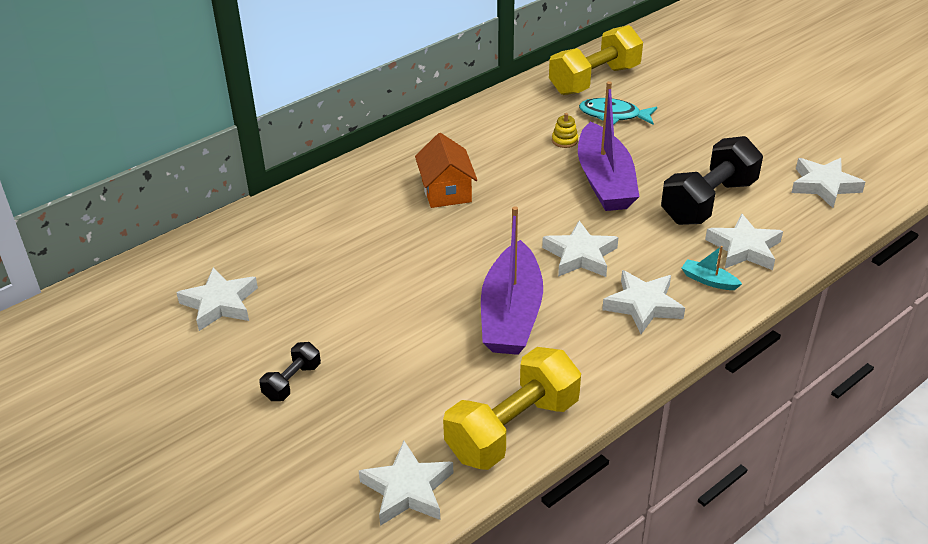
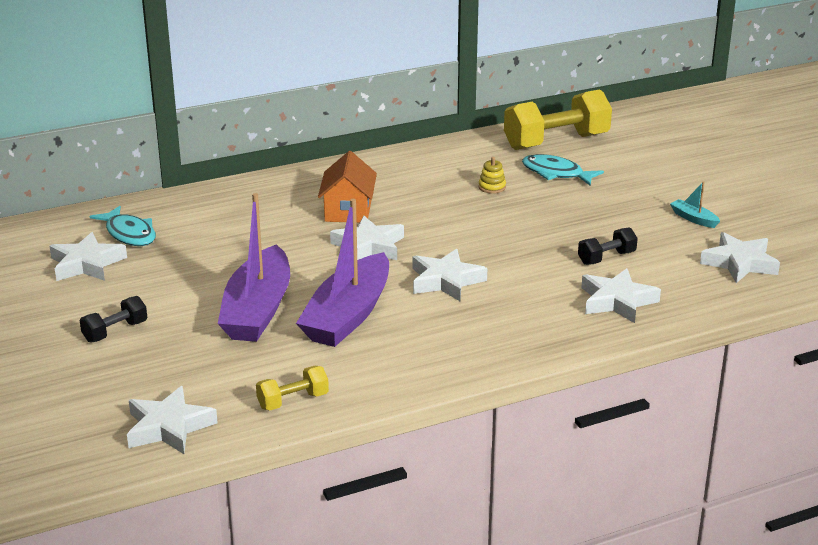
camera: 15 degrees right, 10 degrees down
yellow dumbbell [443,347,581,470] -> yellow dumbbell [256,366,329,411], size x0.49
purple boat [578,81,639,211] -> purple boat moved to [218,193,290,342]
white star [602,270,685,334] -> white star moved to [330,216,404,260]
black dumbbell [661,136,763,225] -> black dumbbell [578,227,638,265], size x0.49
turquoise boat [682,246,742,290] -> turquoise boat moved to [670,181,720,228]
none -> turquoise fish [89,206,156,246]

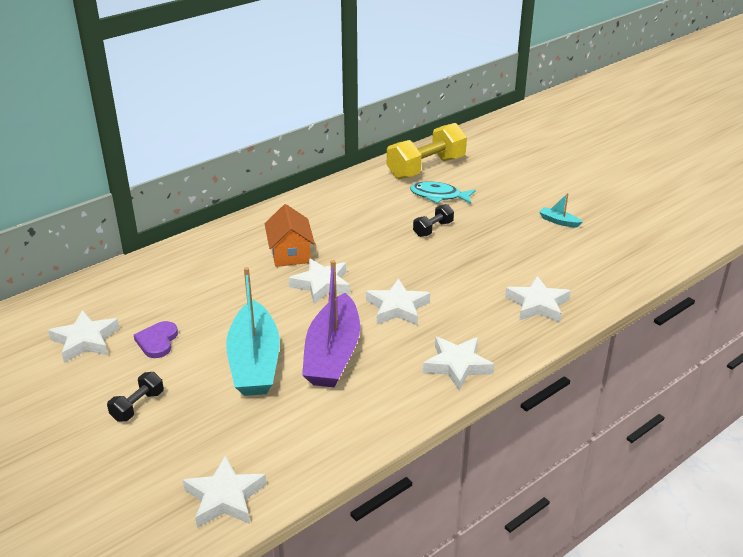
camera: 15 degrees left, 5 degrees up
turquoise fish [89,206,156,246] -> none
purple boat [218,193,290,342] -> turquoise boat [226,267,280,396]
yellow dumbbell [256,366,329,411] -> none
yellow stacking toy [478,157,506,194] -> none
black dumbbell [578,227,638,265] -> black dumbbell moved to [413,204,454,237]
white star [700,232,780,283] -> white star moved to [423,337,494,390]
none -> purple heart [134,321,178,358]

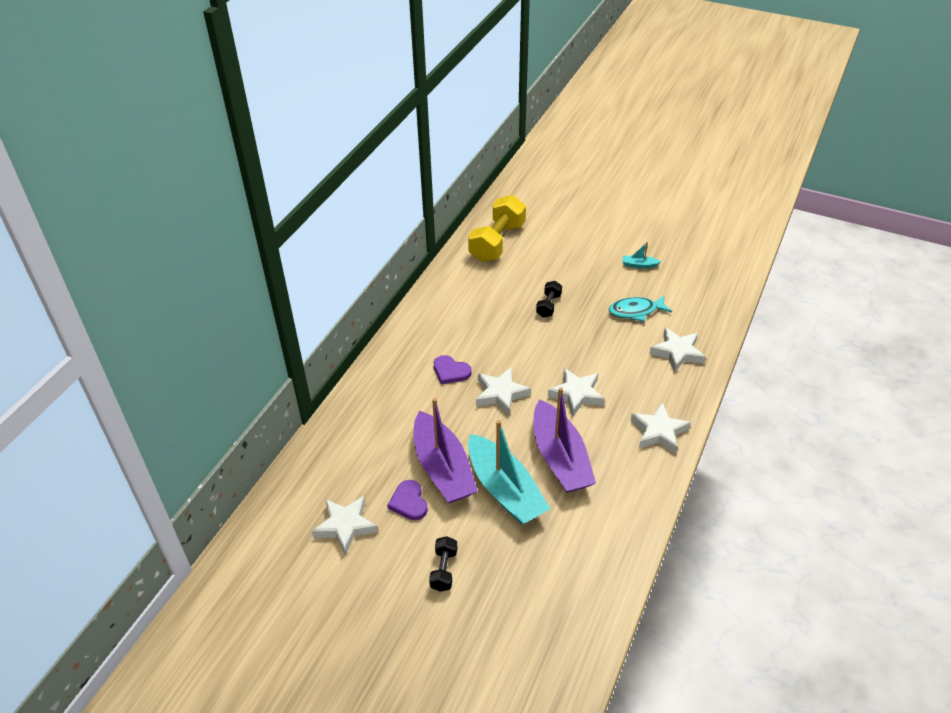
camera: 25 degrees left, 10 degrees up
white star [183,455,266,528] -> none
orange house [265,204,315,267] -> purple heart [434,355,472,384]
turquoise fish [410,181,476,204] -> turquoise fish moved to [609,295,672,322]
none -> purple boat [414,398,478,503]

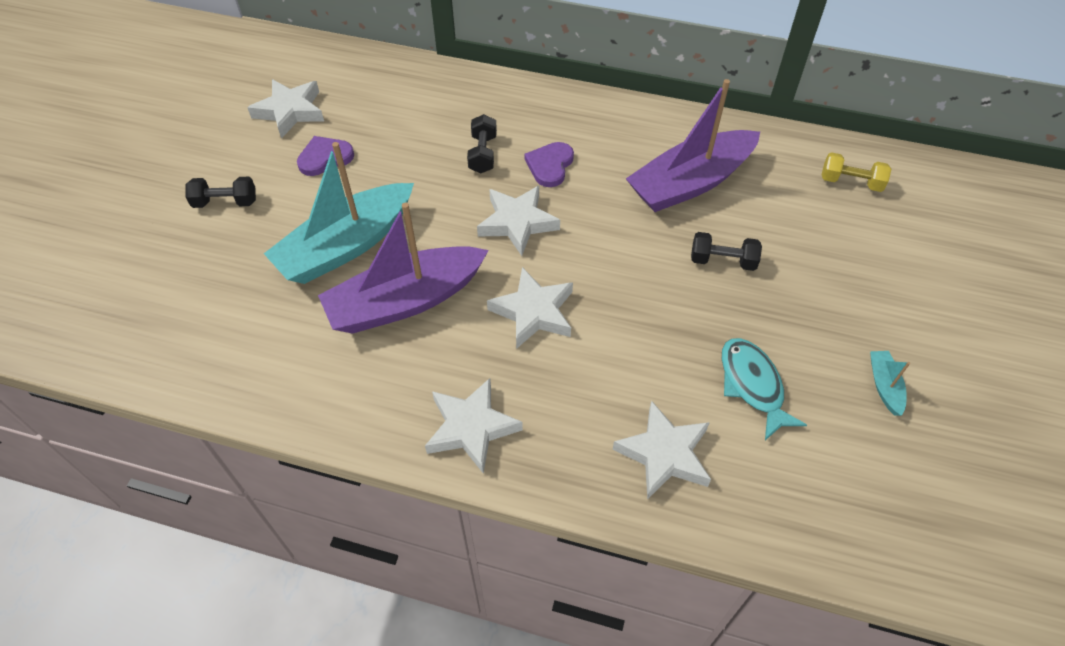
camera: 80 degrees right, 10 degrees up
purple boat [414,398,478,503] -> purple boat moved to [626,79,760,212]
yellow dumbbell [468,195,526,262] -> yellow dumbbell [822,152,891,192], size x0.49
none -> black dumbbell [467,114,497,173]

